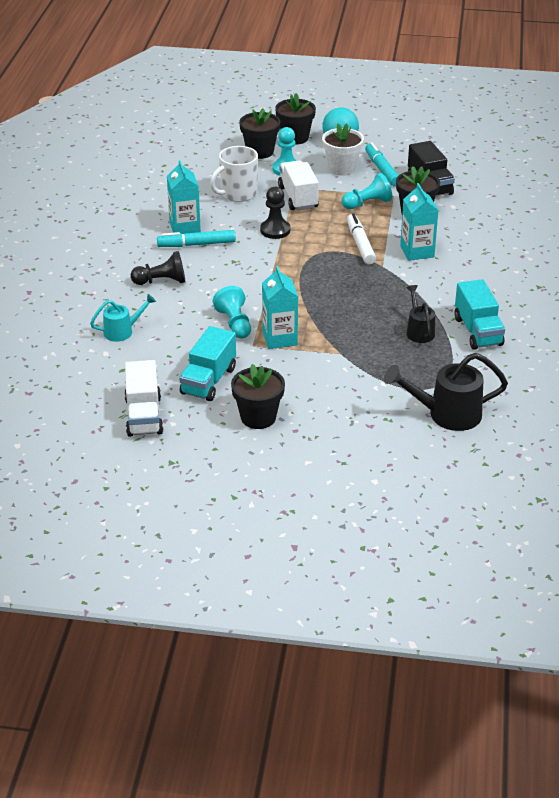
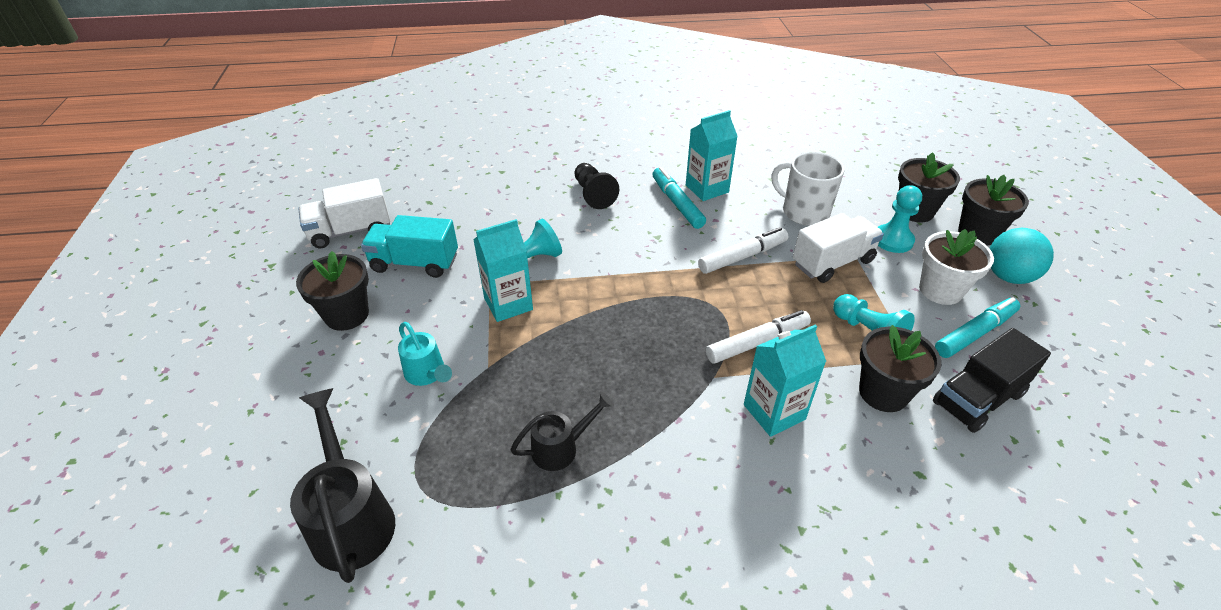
camera: 75 degrees right, 5 degrees up
turquoise watering can [90,294,156,342] -> turquoise watering can moved to [398,322,452,386]
black pawn [260,187,290,239] -> white marker [698,227,788,274]
turquoise truck [454,279,505,350] -> none

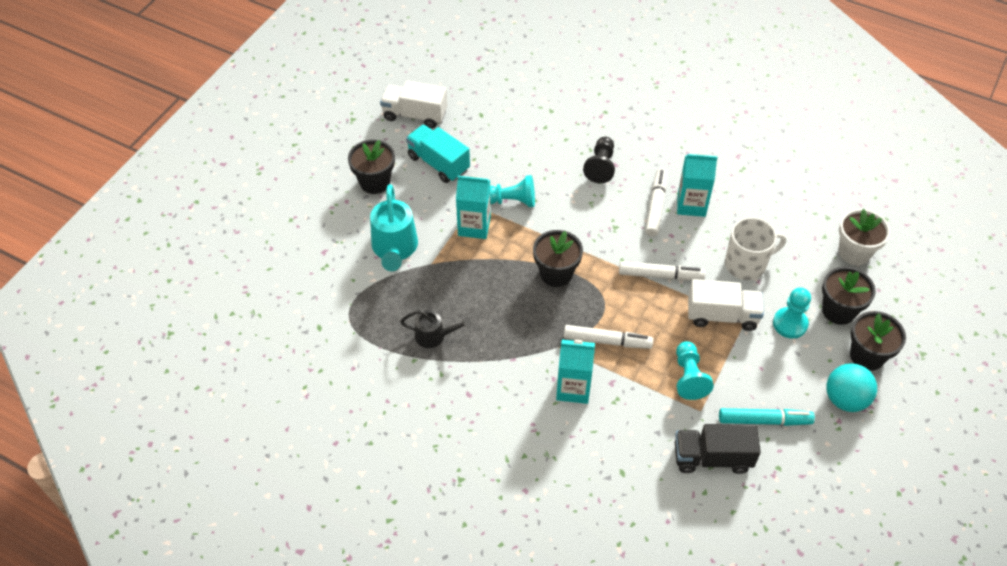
camera: 35 degrees right, 10 degrees up
black watering can [290,388,395,583] -> none
turquoise watering can [398,322,452,386] -> turquoise watering can [370,184,418,271], size x1.67
turquoise marker [652,167,706,229] -> white marker [645,168,667,236]
white mug [771,152,845,226] -> white mug turned 90 degrees clockwise [725,217,786,280]
black flower pot [859,325,941,412] -> black flower pot moved to [533,230,583,287]
white flower pot [919,229,994,305] -> white flower pot moved to [839,209,891,265]

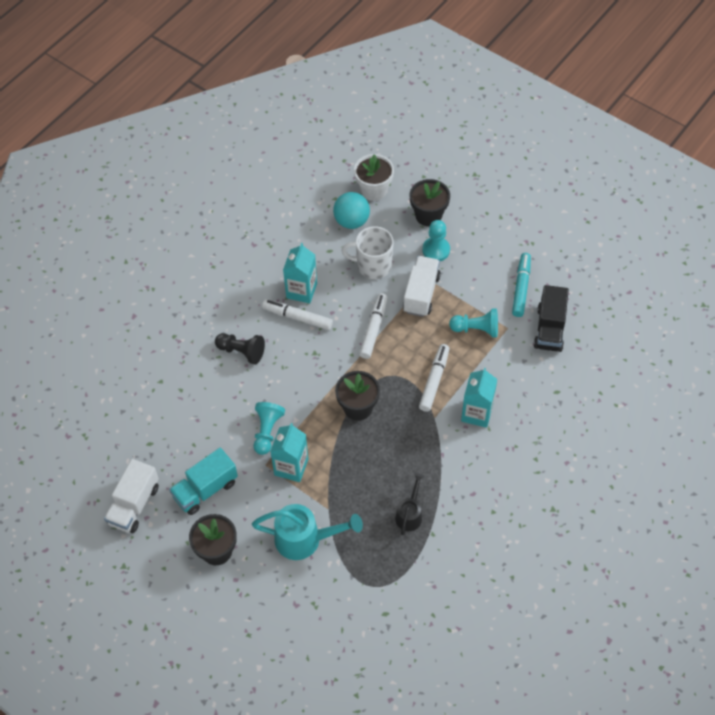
camera: 80 degrees left, 5 degrees up
white mug [725,217,786,280] -> white mug turned 75 degrees counterclockwise [341,226,394,279]
turquoise ball [826,363,877,412] -> turquoise ball moved to [333,192,370,229]
black flower pot [850,311,906,371] -> none

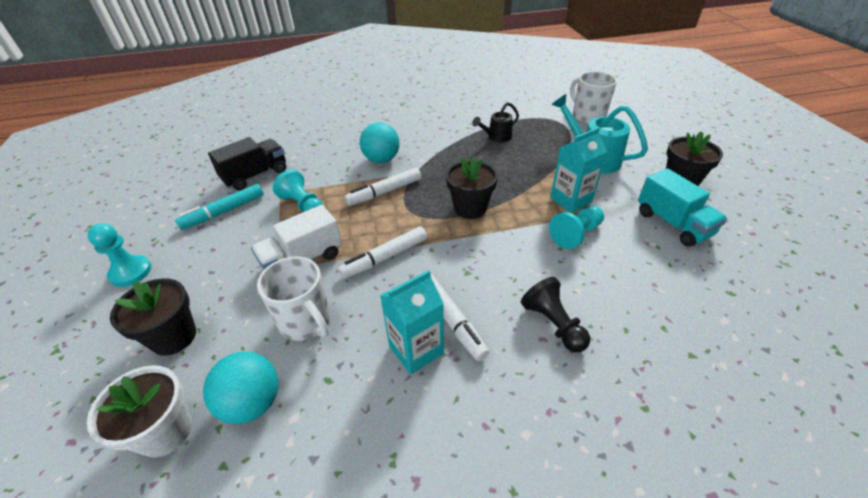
camera: 140 degrees left, 15 degrees down
white truck [104,459,159,533] -> none
turquoise truck [169,448,238,515] -> turquoise truck turned 60 degrees clockwise [638,168,727,247]
turquoise pawn [422,220,450,261] -> turquoise pawn moved to [87,223,151,287]
turquoise carton [461,368,497,428] -> turquoise ball [360,122,399,163]
none -> white mug [570,71,617,124]

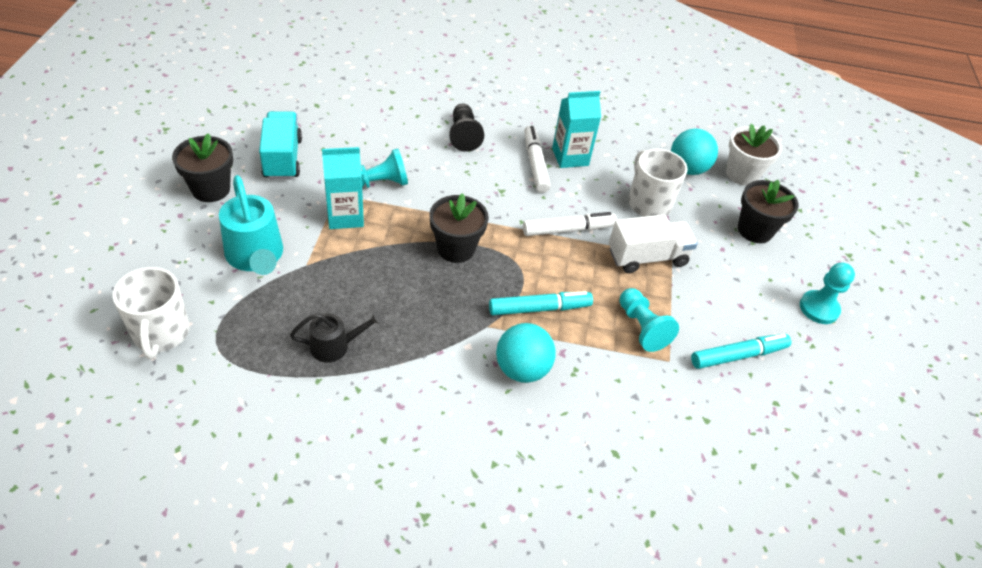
camera: 165 degrees left, 5 degrees up
black truck [208,137,286,190] -> none
white marker [345,168,421,206] -> turquoise marker [489,291,593,315]

